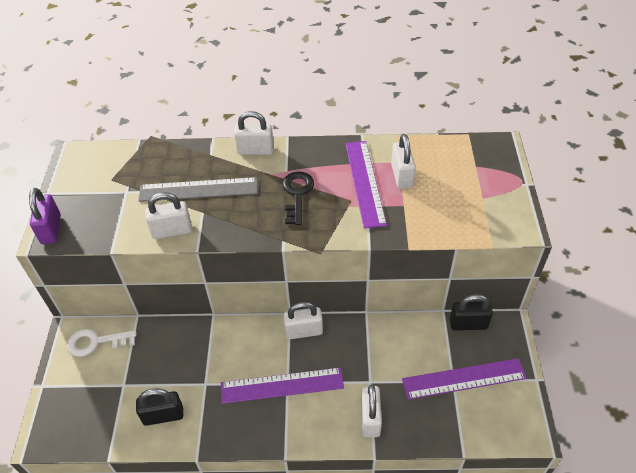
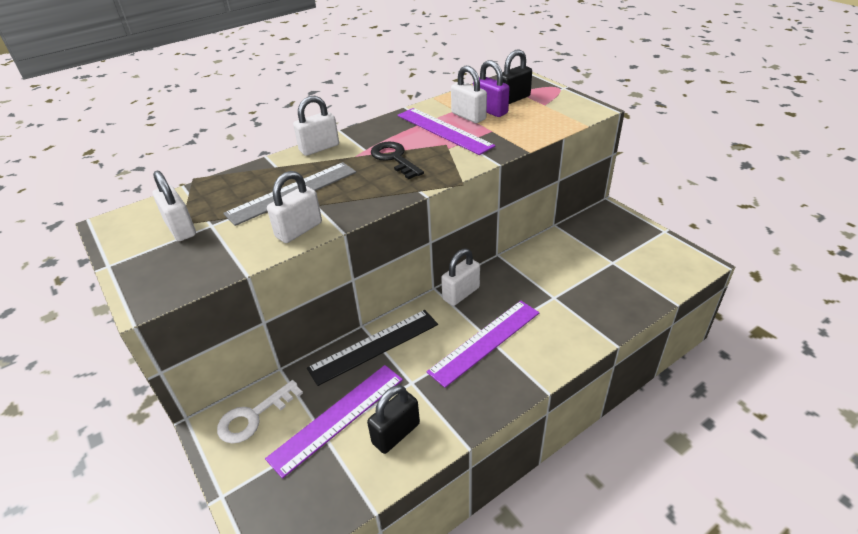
camera: 35 degrees left, 10 degrees down
purple padlock [29,188,61,244] -> purple padlock moved to [473,60,510,117]
white padlock [361,384,382,437] -> white padlock moved to [153,170,196,241]
purple ruler [402,358,527,400] -> purple ruler moved to [265,365,403,479]
black padlock [450,294,493,331] -> black padlock moved to [502,49,532,104]
none -> black ruler [307,310,438,386]

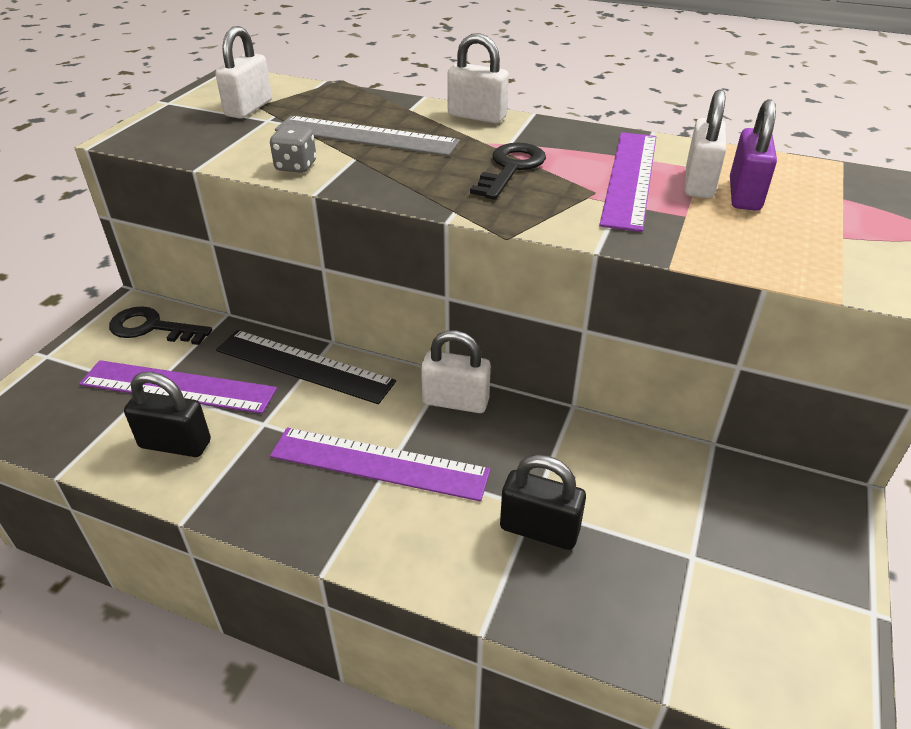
camera: 55 degrees right, 0 degrees up
white key [217,380,303,444] -> black key [109,306,212,345]
white padlock [267,171,322,243] -> grey dice [270,126,316,173]
black padlock [502,49,532,104] -> black padlock moved to [500,455,586,550]

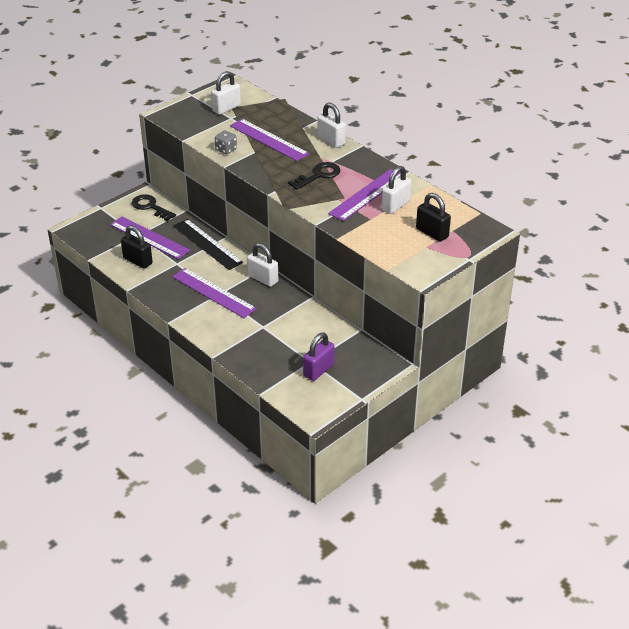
camera: 25 degrees right, 0 degrees up
grey ruler [275,116,460,156] -> purple ruler [230,119,309,161]
black padlock [500,455,586,550] -> black padlock moved to [416,193,451,242]
purple padlock [730,99,777,211] -> purple padlock moved to [303,332,335,381]

